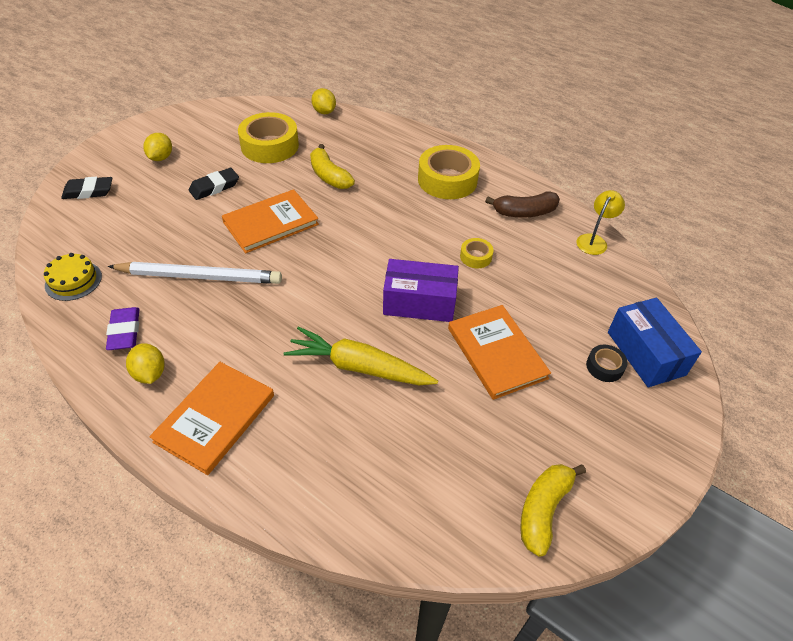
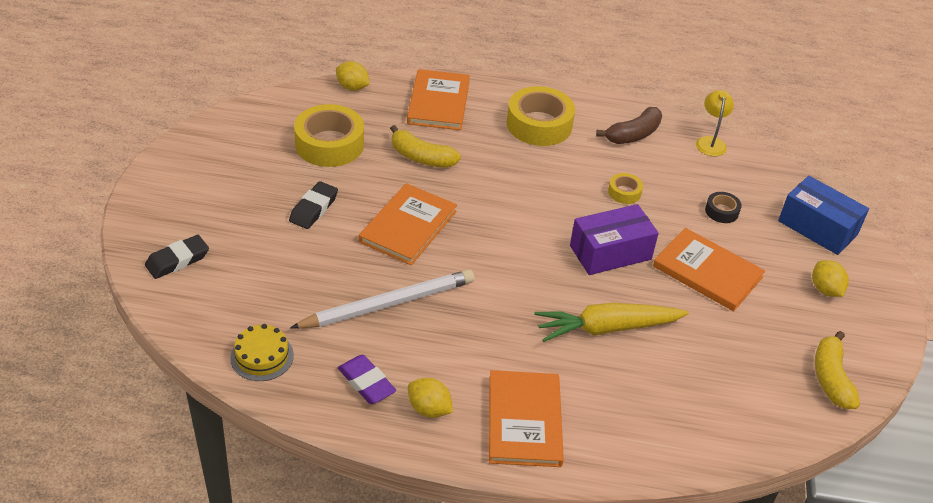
camera: 30 degrees left, 5 degrees down
yellow lemon [144,133,172,161] -> yellow lemon moved to [812,260,849,297]
black tape [586,345,628,382] -> black tape moved to [705,192,742,223]
none -> orange book [407,69,470,130]

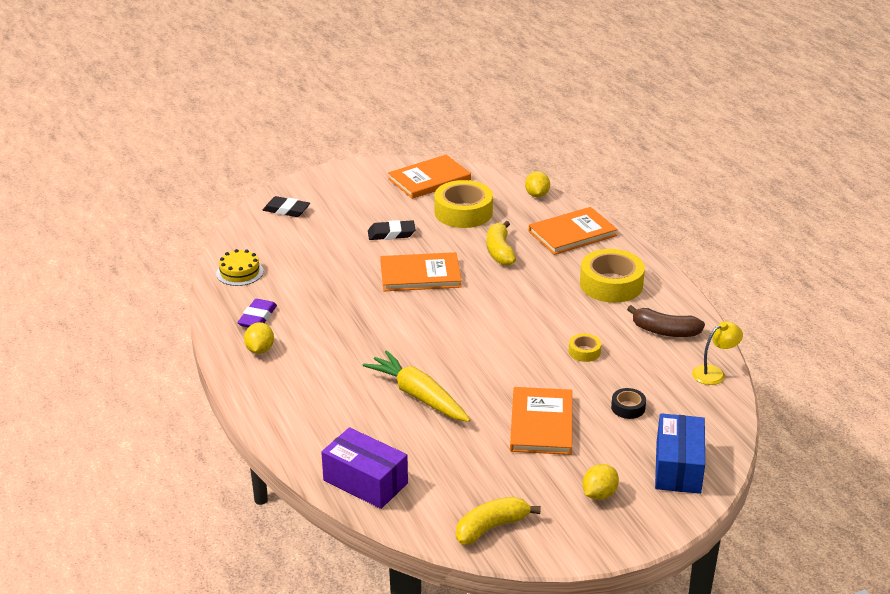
camera: 60 degrees right, 10 degrees down
white pencil [290,270,475,329] -> none
orange book [489,370,564,467] -> orange book moved to [388,155,471,199]
purple box [570,204,659,275] -> purple box moved to [321,427,408,509]

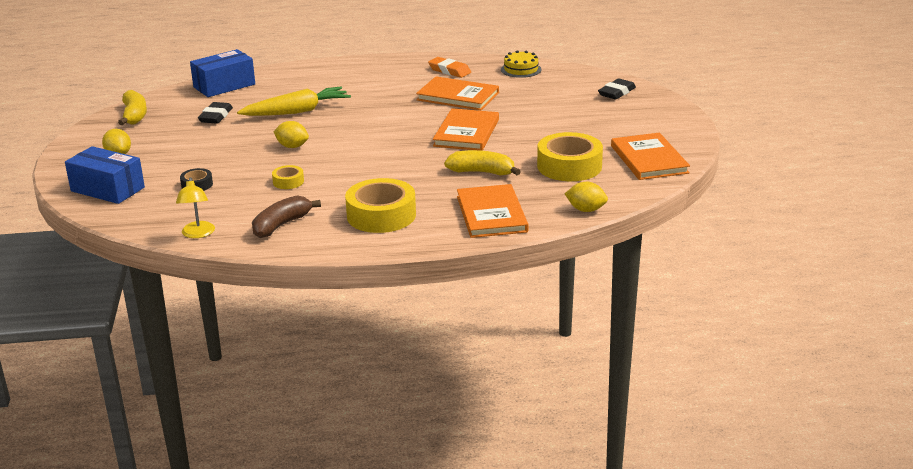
camera: 110 degrees right, 5 degrees down
purple eraser [237,299,277,327] -> orange eraser [428,57,471,78]
yellow lemon [244,322,274,354] -> yellow lemon moved to [274,121,309,148]
purple box [321,427,408,509] -> blue box [190,49,255,97]
black eraser [368,220,416,240] -> black eraser moved to [198,102,233,124]
orange book [510,387,572,455] -> orange book moved to [416,76,499,110]

